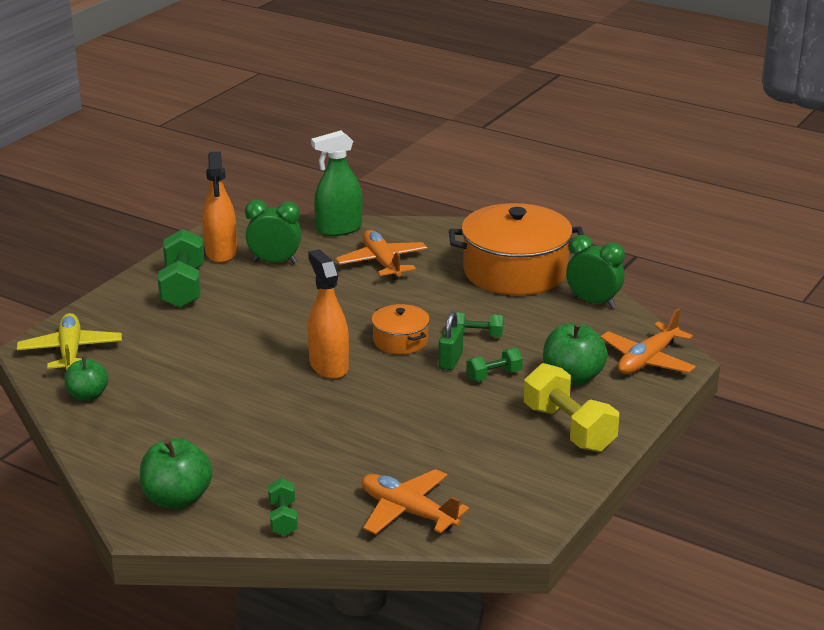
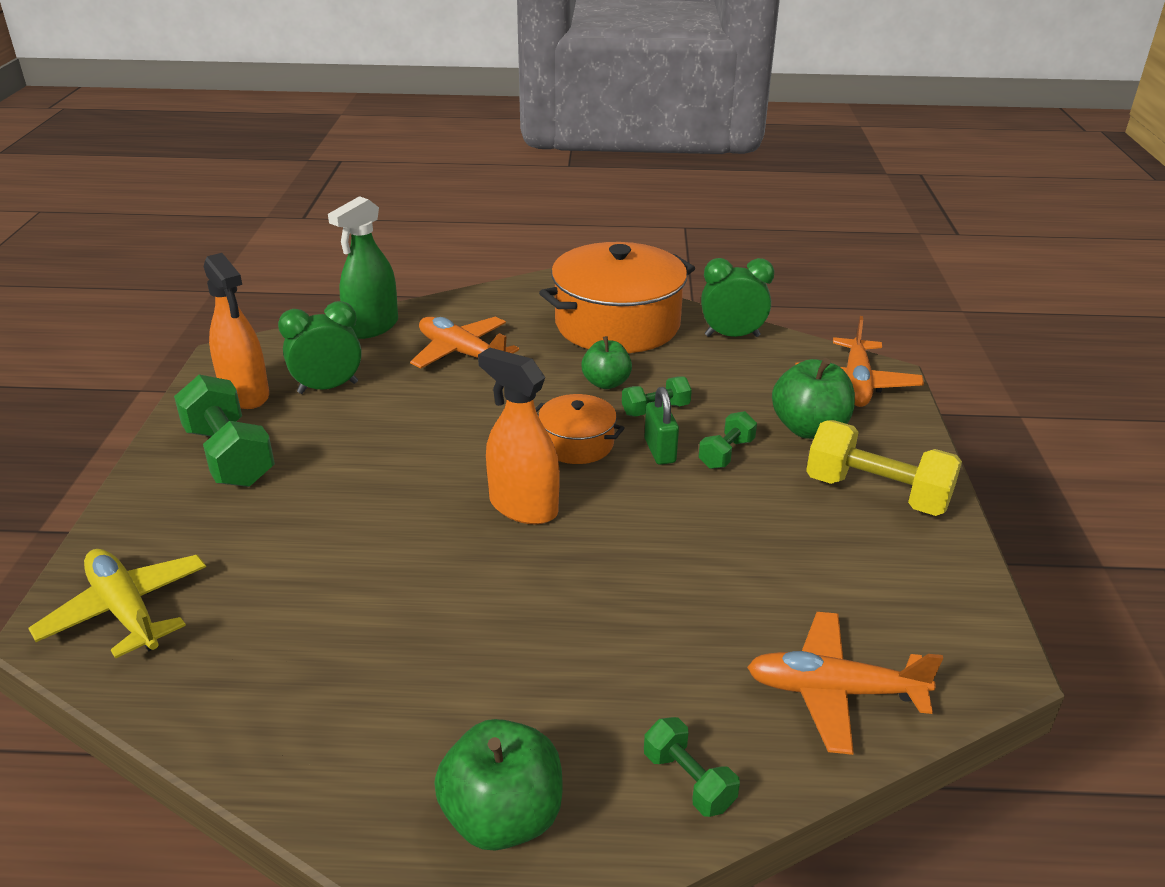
camera: 30 degrees left, 5 degrees up
green apple [64,356,108,401] -> green apple moved to [581,336,632,389]

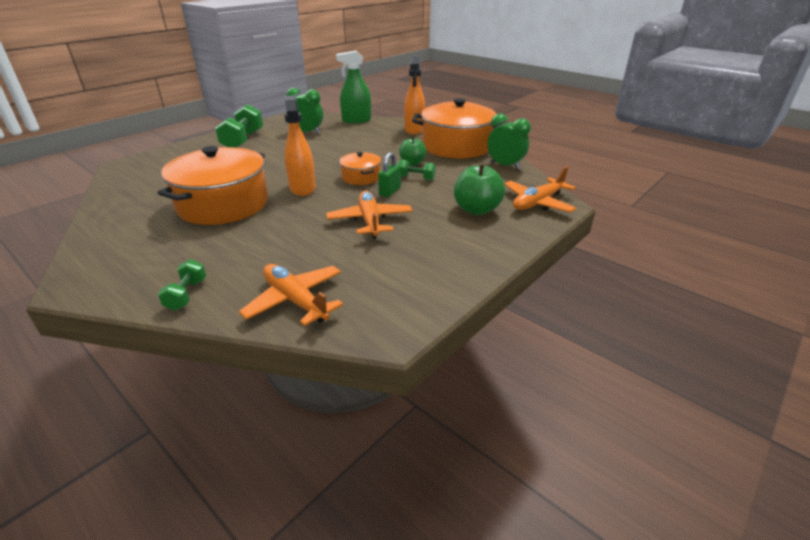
camera: 40 degrees right, 0 degrees up
yellow plane [28,549,206,659] -> none
orange spray bottle [204,253,269,409] -> orange spray bottle moved to [404,57,425,134]
orange plane [410,317,519,369] -> orange plane moved to [326,191,413,239]
green apple [434,719,563,851] -> none
green dumbbell [698,411,757,469] -> none
yellow dumbbell [806,420,962,516] -> none
none -> orange pot [158,146,268,225]

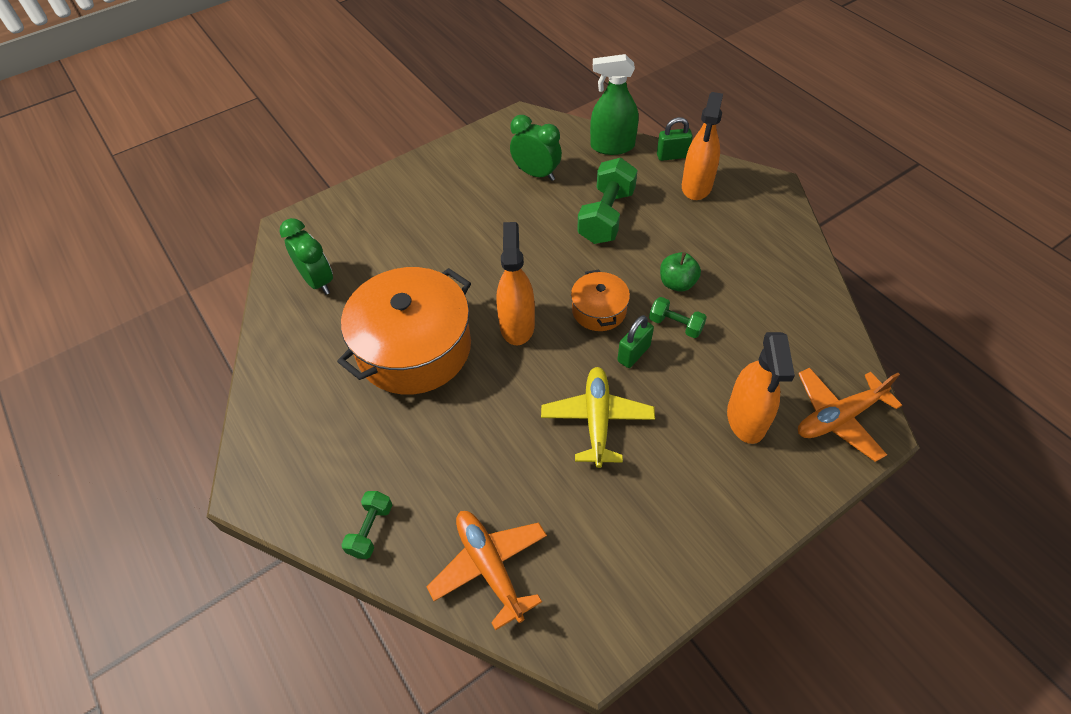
camera: 15 degrees right, 20 degrees up
green dumbbell [215,104,263,148] -> green dumbbell moved to [577,158,638,244]
orange plane [326,191,413,239] -> yellow plane [541,367,655,468]
orange pot [412,98,505,158] -> none
green apple [454,162,505,215] -> orange spray bottle [727,332,795,444]
green clock [487,113,531,170] -> green clock moved to [280,218,333,295]
none -> green padlock [657,117,693,161]

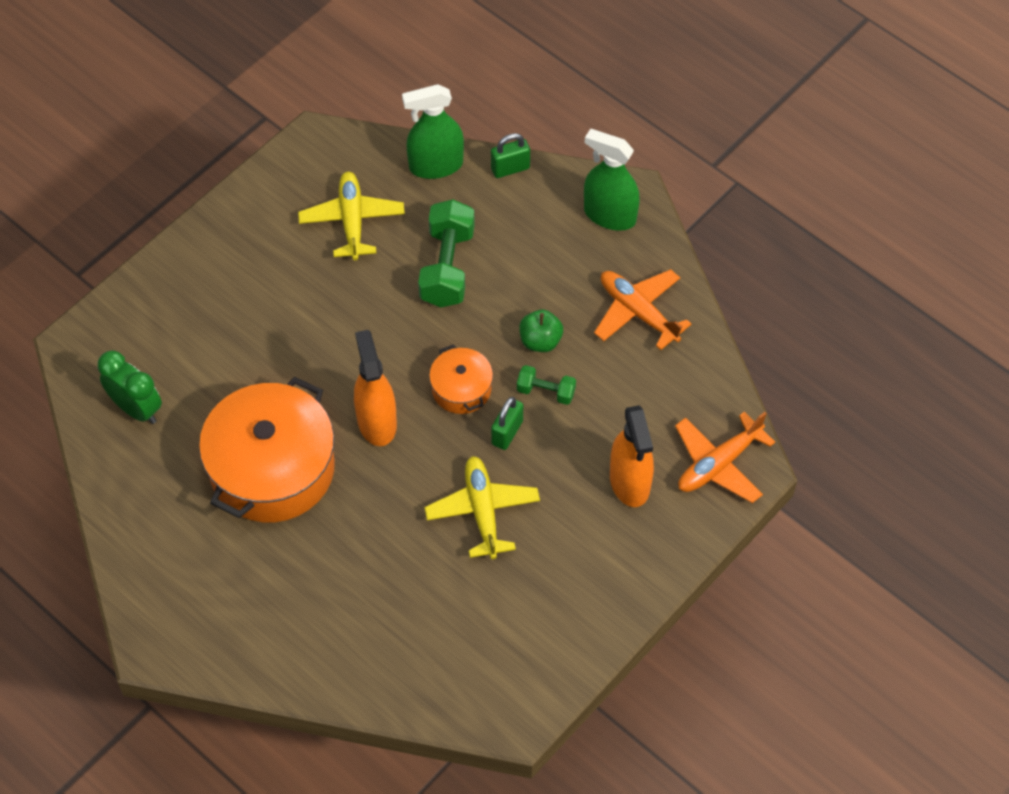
camera: 15 degrees left, 5 degrees up
green dumbbell [341,491,392,559] -> none
orange plane [427,511,547,631] -> orange plane moved to [594,269,692,350]
green clock [510,115,562,181] -> yellow plane [298,172,405,260]
orange spray bottle [682,92,723,200] -> none
none -> green spray bottle [584,129,640,231]

